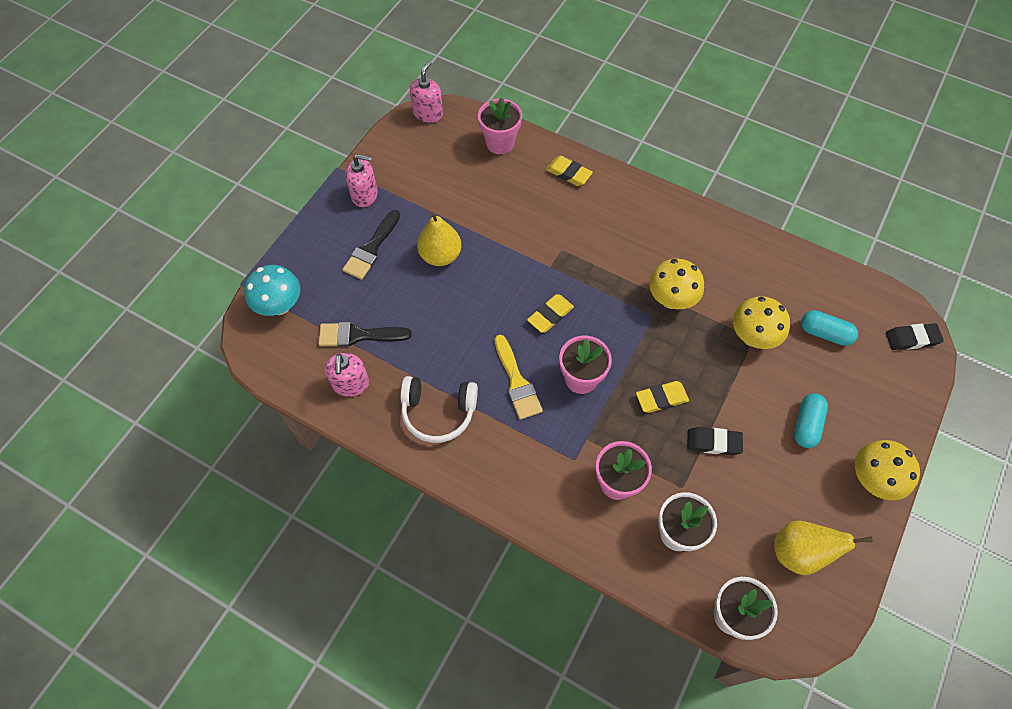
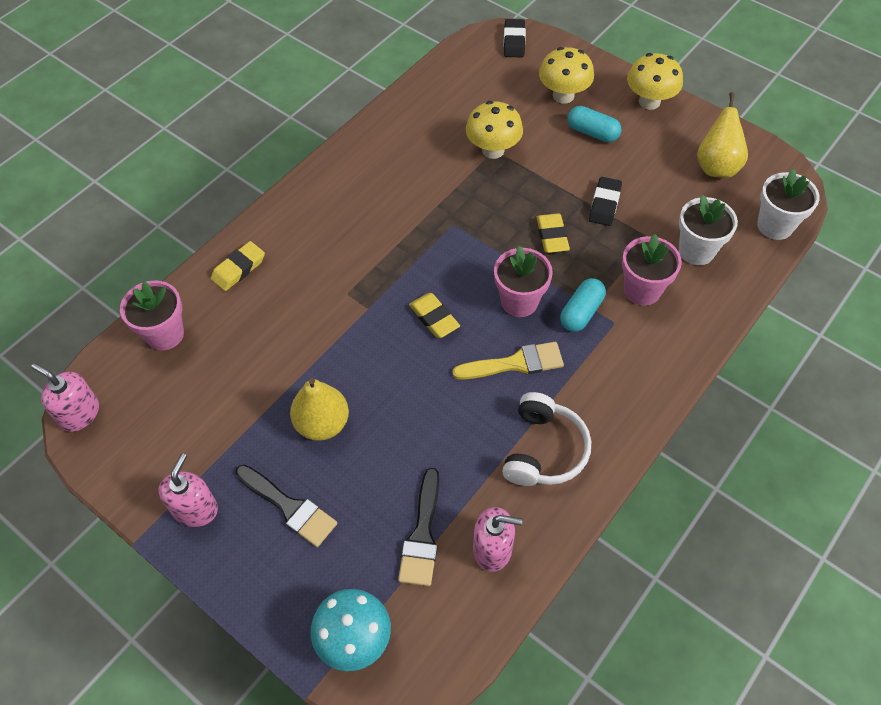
camera: 80 degrees left, 5 degrees down
yellow mushroom [649,259,704,309] -> yellow mushroom moved to [539,47,594,103]
turquoise capsule [801,310,858,346] -> turquoise capsule moved to [560,278,606,332]

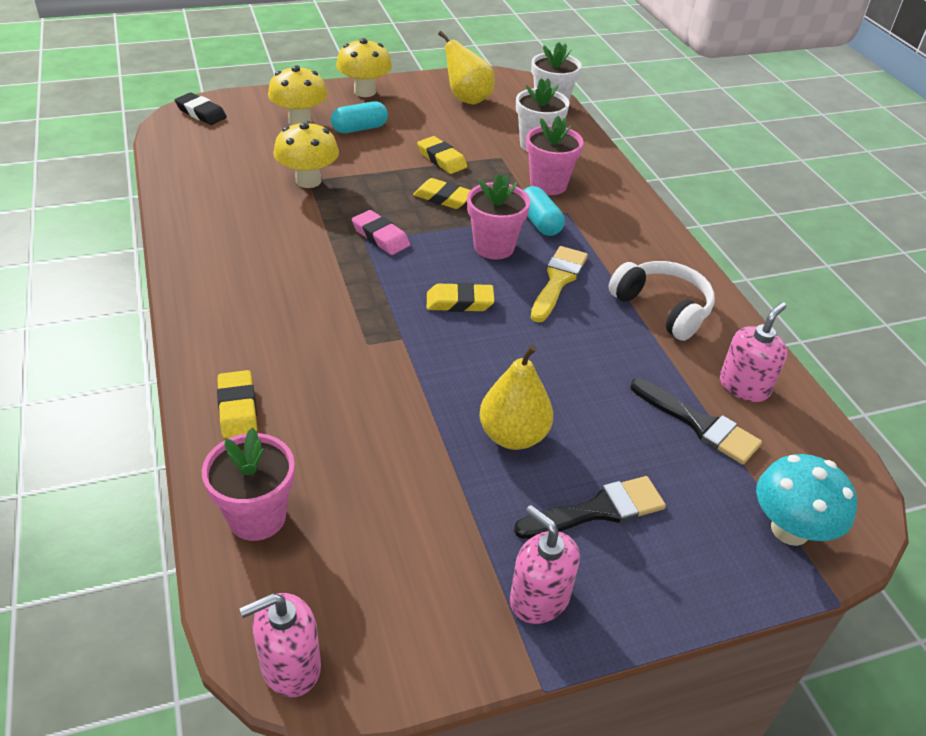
camera: 60 degrees left, 15 degrees down
black eraser [589,177,622,226] -> yellow eraser [417,136,467,174]
none -> pink eraser [352,210,410,255]

